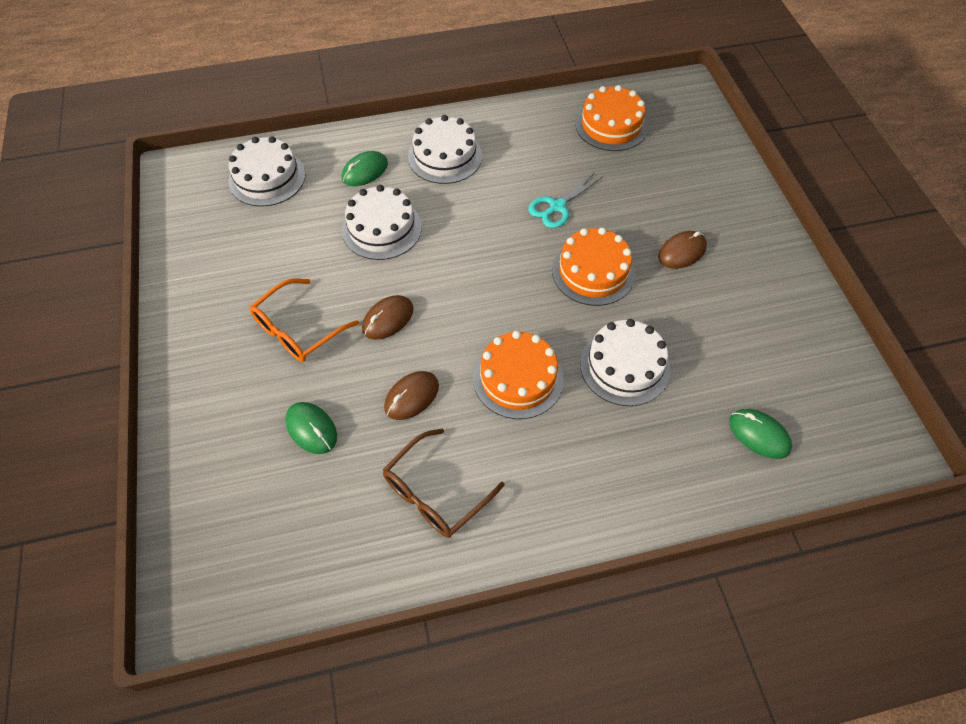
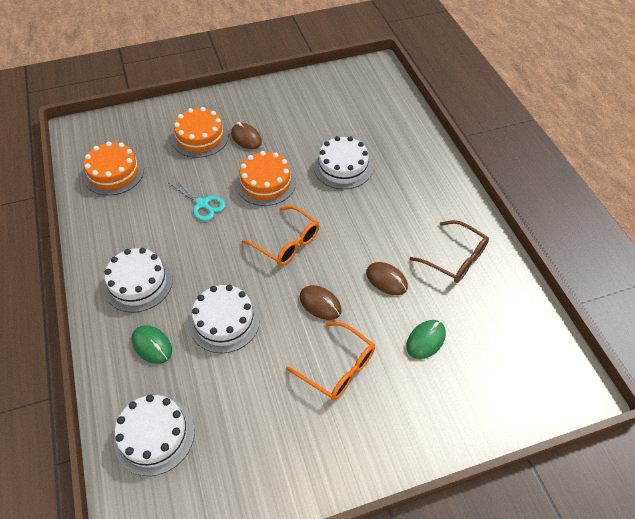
camera: 95 degrees left, 5 degrees down
orange cake [473,331,564,419] -> orange cake moved to [172,107,229,158]
green mouse [729,409,792,459] -> none
none -> orange glasses [242,206,319,266]

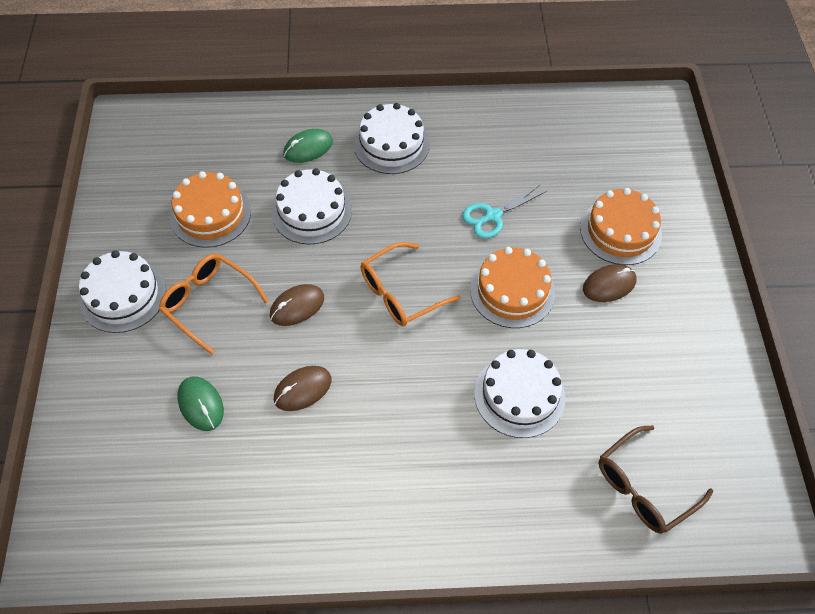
camera: 105 degrees right, 5 degrees up
orange cake [84,141,144,196] -> orange cake moved to [170,171,251,248]
white cake [114,395,195,476] -> white cake moved to [79,250,166,333]
orange glasses [286,322,375,400] -> orange glasses turned 75 degrees clockwise [159,253,269,355]
brown glasses [410,220,489,283] -> brown glasses moved to [599,425,713,534]

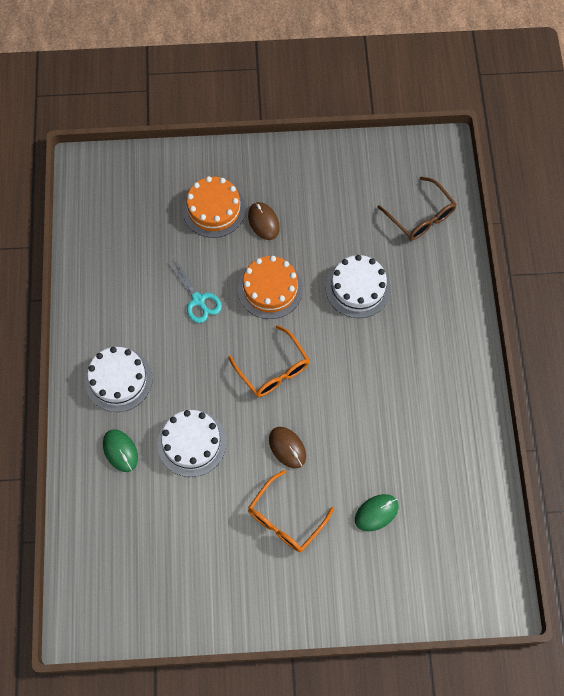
camera: 90 degrees left, 10 degrees up
white cake [79,250,166,333] -> none
orange cake [170,171,251,248] -> none
brown mouse [274,366,332,411] -> none

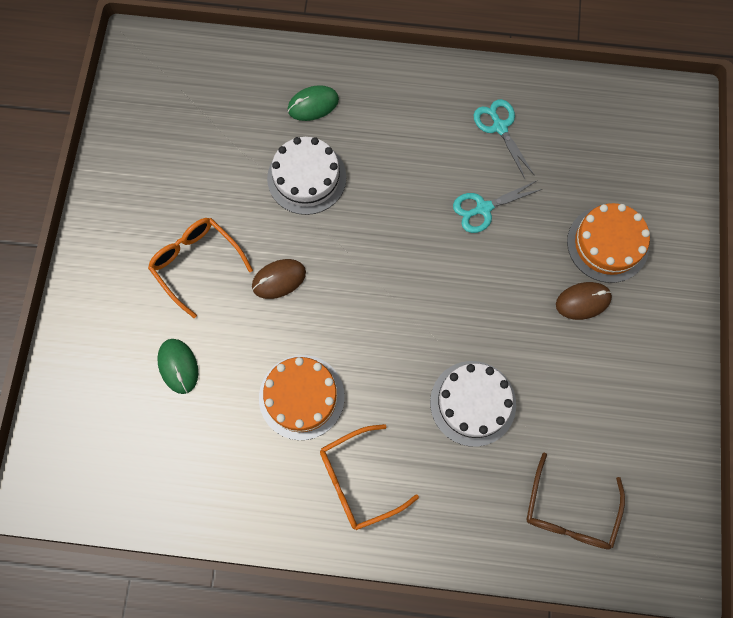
camera: 100 degrees right, 5 degrees up
white cake [85,347,153,412] -> none
orange glasses [228,325,310,397] -> orange glasses moved to [320,424,419,530]
orange cake [238,256,303,319] -> orange cake moved to [259,355,345,440]
brown glasses [377,177,456,240] -> brown glasses turned 45 degrees counterclockwise [527,452,625,550]
none -> turquoise scissors [474,99,534,179]

